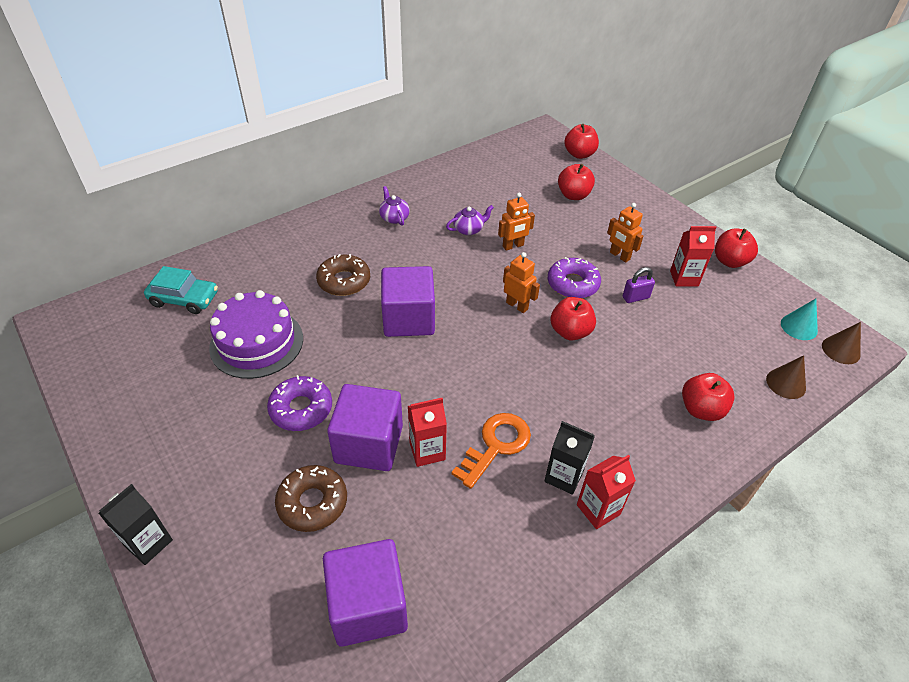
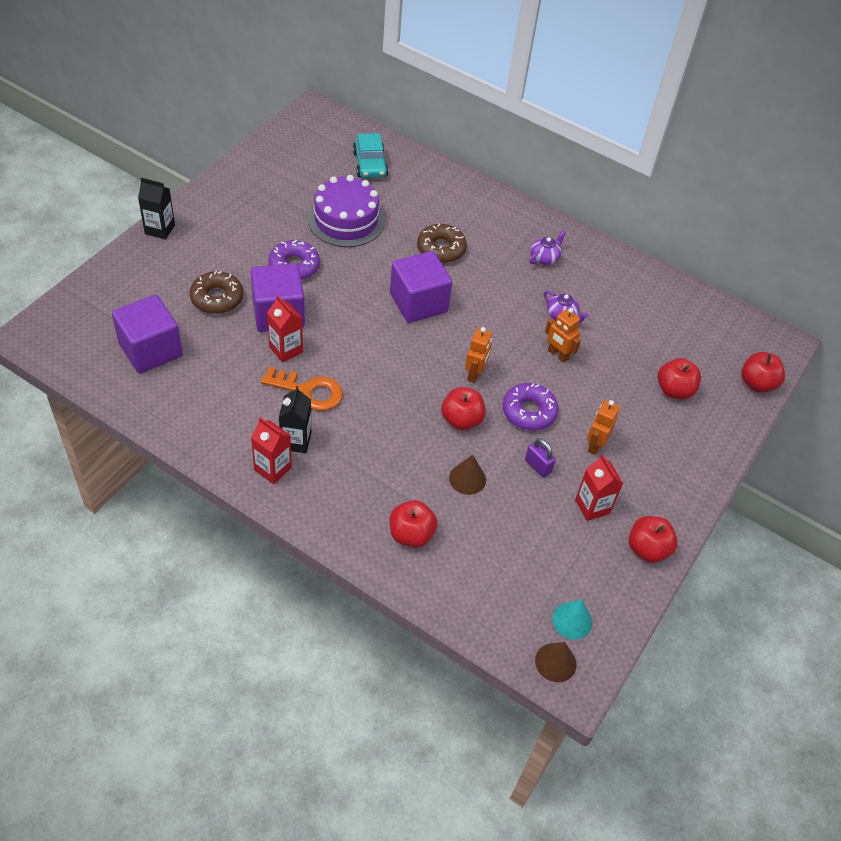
camera: 65 degrees right, 5 degrees up
brown cone [766,355,806,399] -> brown cone moved to [449,455,486,495]

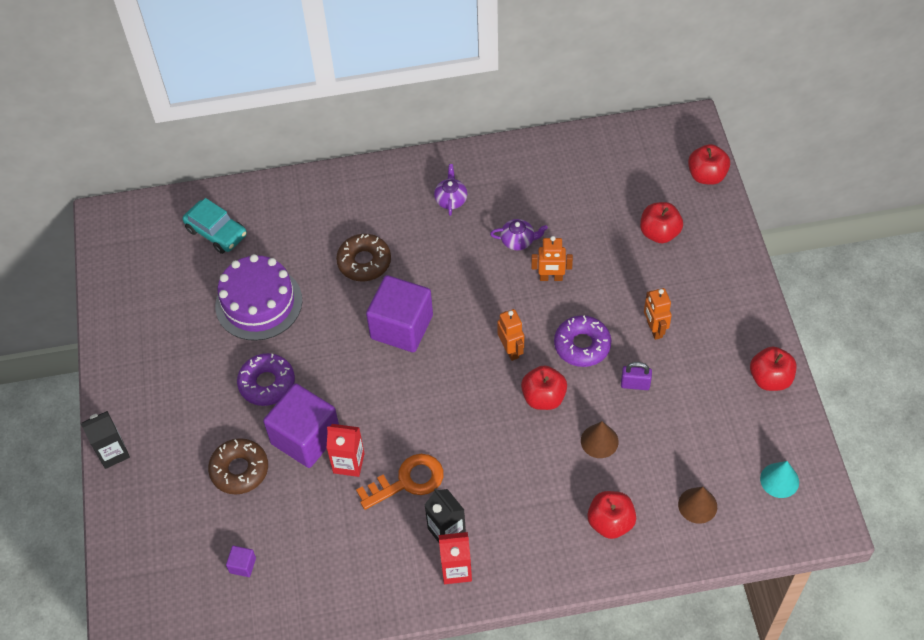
camera: 35 degrees left, 5 degrees up
purple cube [112,295,183,373] -> purple cube [226,546,256,577], size x0.40
brown cone [535,642,577,682] -> brown cone moved to [678,487,717,524]
red carton [575,454,623,521] -> none

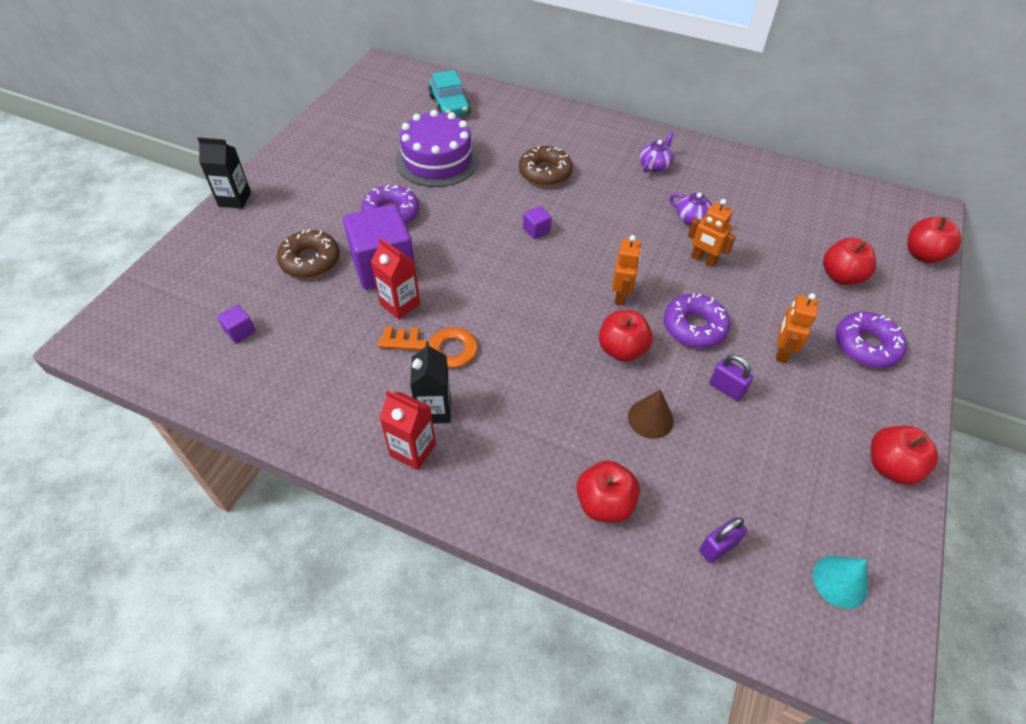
camera: 30 degrees right, 5 degrees down
purple cube [366,275,433,352] -> purple cube [523,206,552,239], size x0.40
brown cone [678,487,717,524] -> purple padlock [699,517,747,563]
none -> purple donut [835,312,907,368]

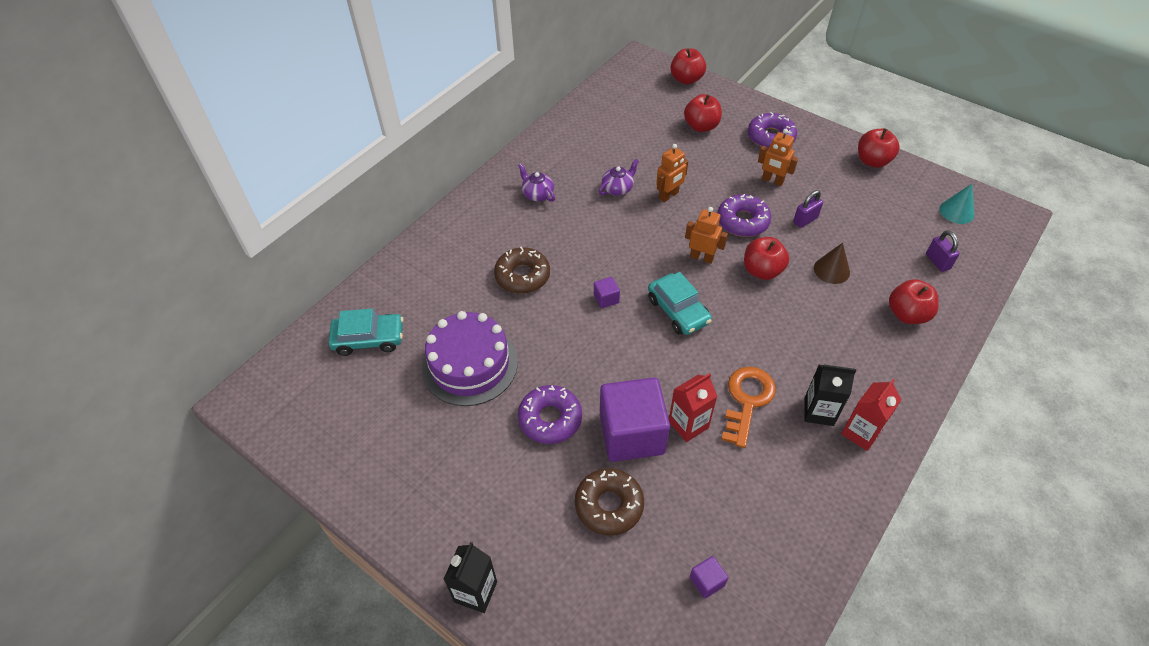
camera: 75 degrees left, 0 degrees up
none -> turquoise car [648,272,712,335]

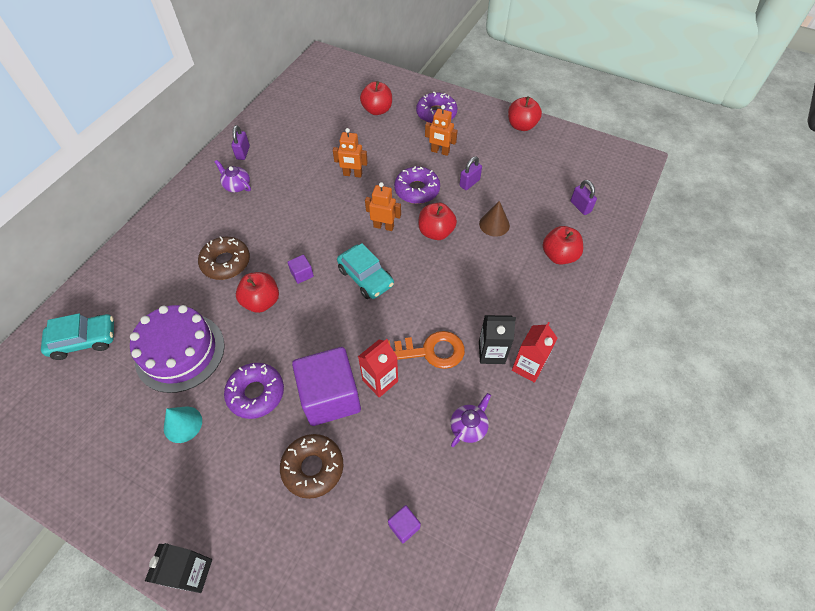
camera: 10 degrees left, 5 degrees up
purple teapot [599,159,639,196] -> purple teapot moved to [450,393,491,447]
orange robot [656,144,688,202] -> orange robot turned 60 degrees clockwise [333,128,368,178]
red apple [671,48,706,85] -> red apple moved to [236,272,279,313]
orange key [721,367,776,448] -> orange key turned 75 degrees clockwise [388,331,465,369]
turquoise cone [939,184,974,224] -> turquoise cone moved to [164,407,202,443]
none -> purple padlock [231,125,250,160]

